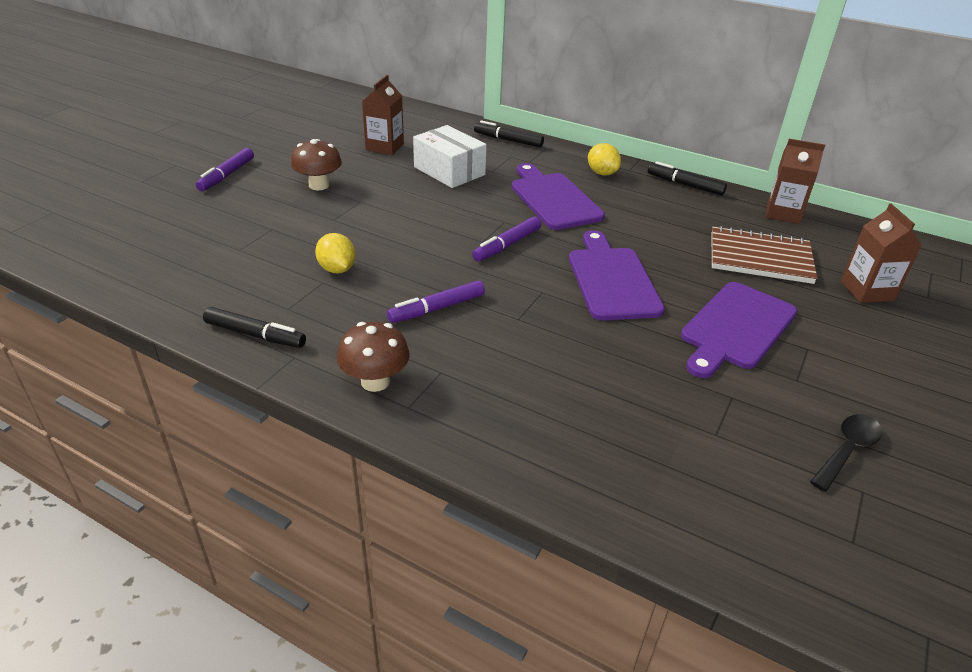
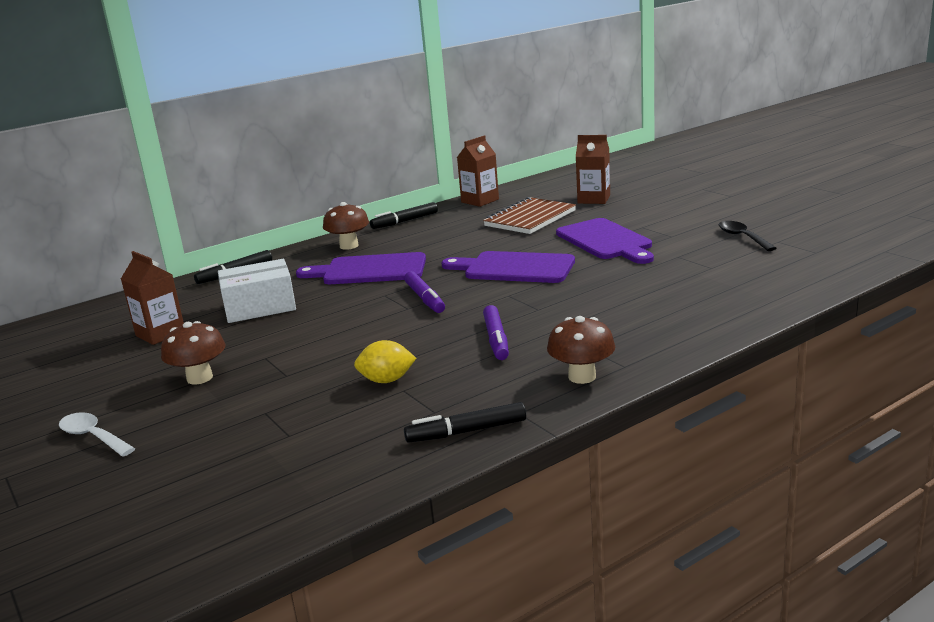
camera: 60 degrees left, 15 degrees down
purple marker [196,148,254,191] -> white spoon [59,412,135,457]
black marker [203,307,306,348] -> black marker turned 150 degrees counterclockwise [404,402,526,443]
yellow lemon [588,143,621,176] -> brown mushroom [323,202,369,250]

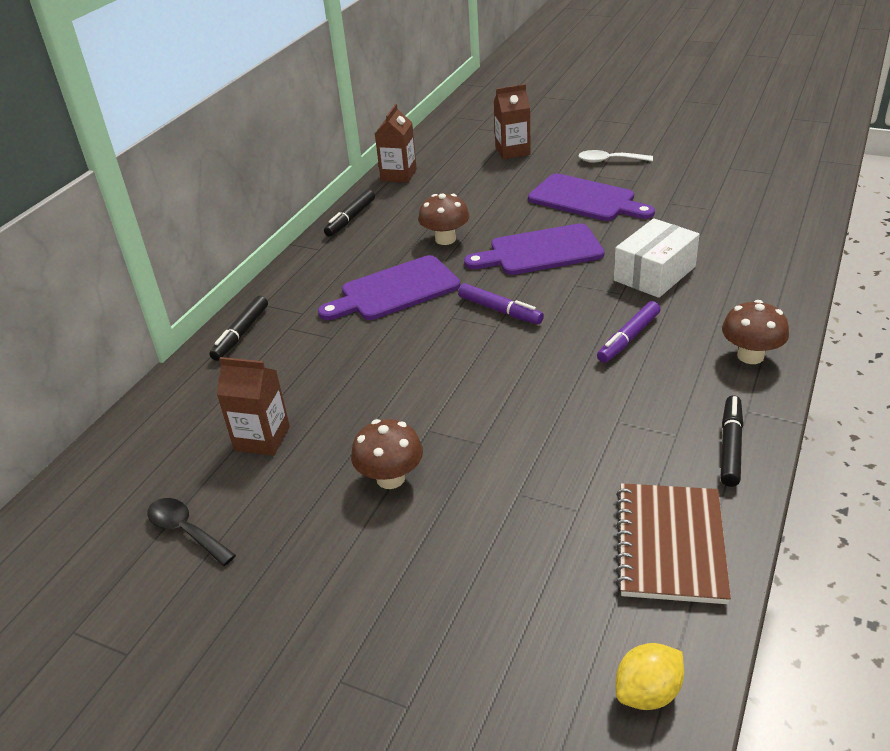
camera: 30 degrees left, 15 degrees up
white spoon [59,412,135,457] -> white spoon moved to [578,150,653,163]
white box [218,259,296,323] -> white box moved to [614,218,700,298]
brown mushroom [323,202,369,250] -> brown mushroom moved to [418,194,470,245]
yellow lemon [354,340,416,383] -> yellow lemon moved to [615,643,684,710]
black marker [404,402,526,443] -> black marker turned 150 degrees clockwise [720,396,743,487]
brown notebook [483,197,576,234] -> brown notebook moved to [616,483,731,604]
purple marker [483,305,509,360] -> purple marker turned 75 degrees clockwise [597,301,660,363]
black spoon [719,221,776,251] -> black spoon moved to [147,498,236,566]

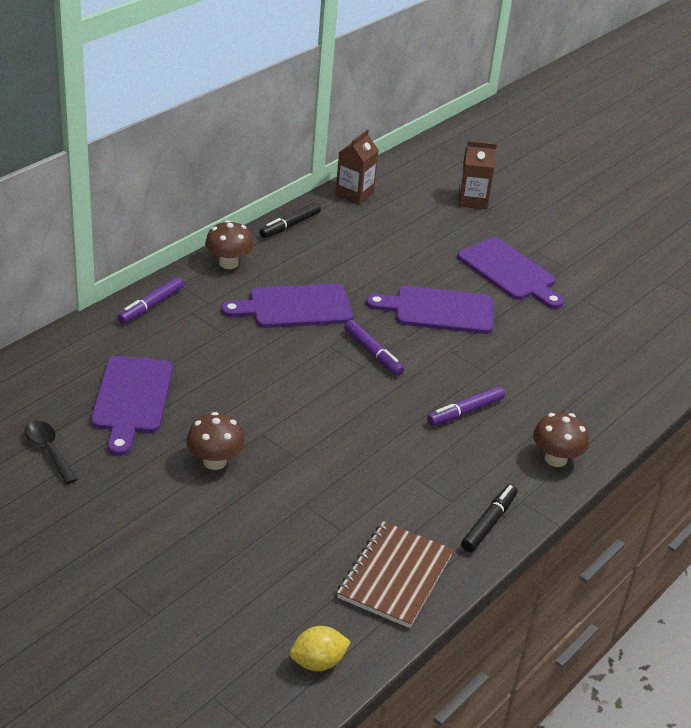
camera: 10 degrees right, 0 degrees up
black marker [209,296,268,361] -> purple marker [118,277,183,324]
brown carton [217,357,290,456] -> purple cutting board [91,356,173,456]
brown mushroom [418,194,470,245] -> brown mushroom moved to [205,220,254,269]
white spoon [578,150,653,163] -> none
white box [614,218,700,298] -> none

